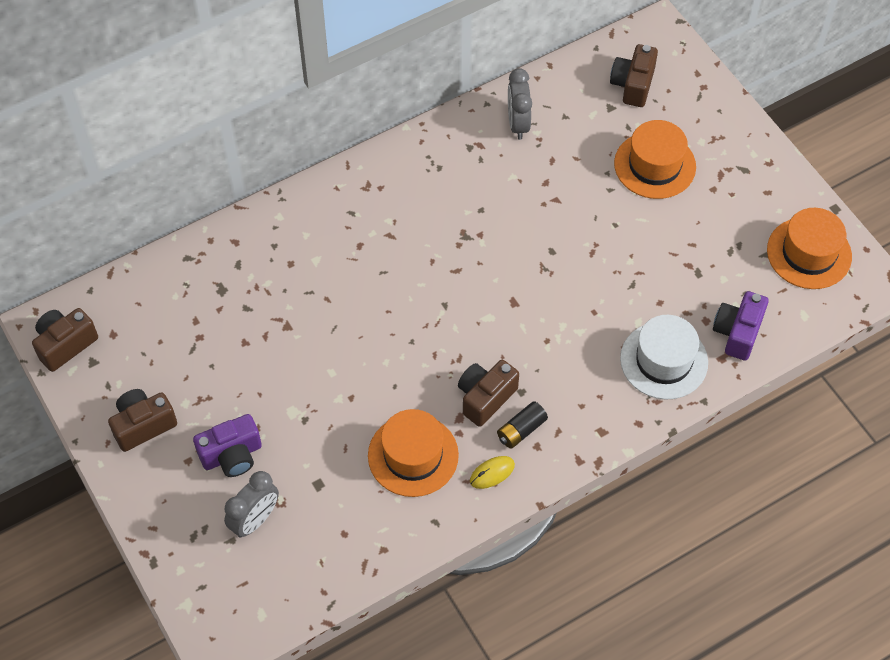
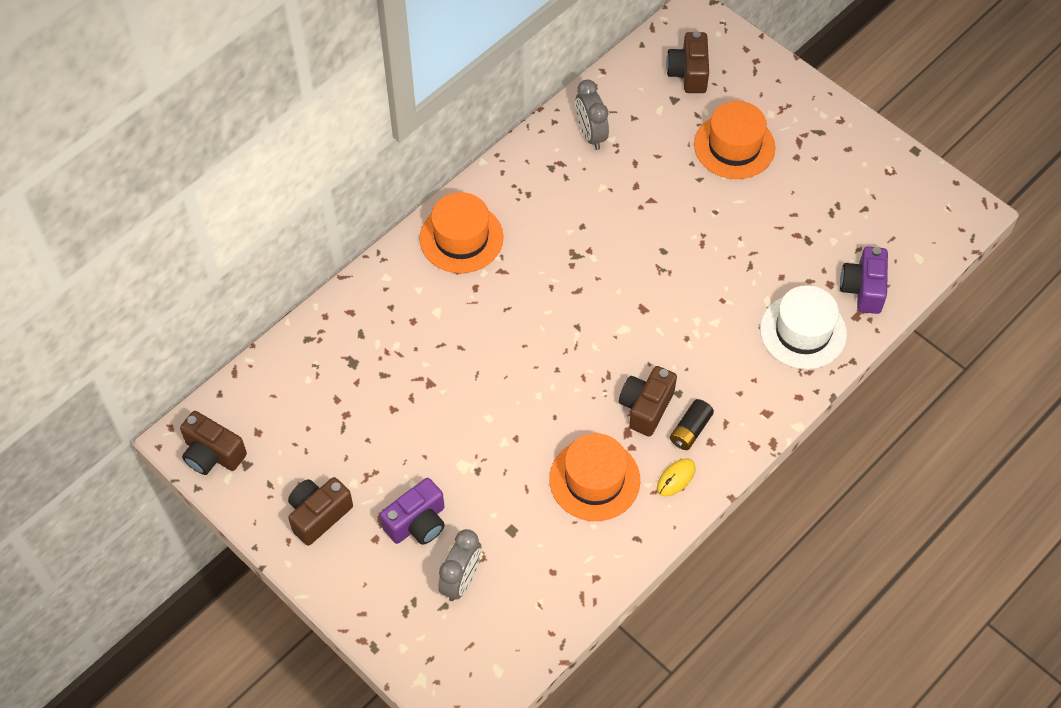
camera: 15 degrees left, 0 degrees up
brown camera [32,308,98,372] -> brown camera turned 90 degrees counterclockwise [180,411,247,475]
orange hat [767,208,852,289] -> orange hat moved to [419,192,504,273]

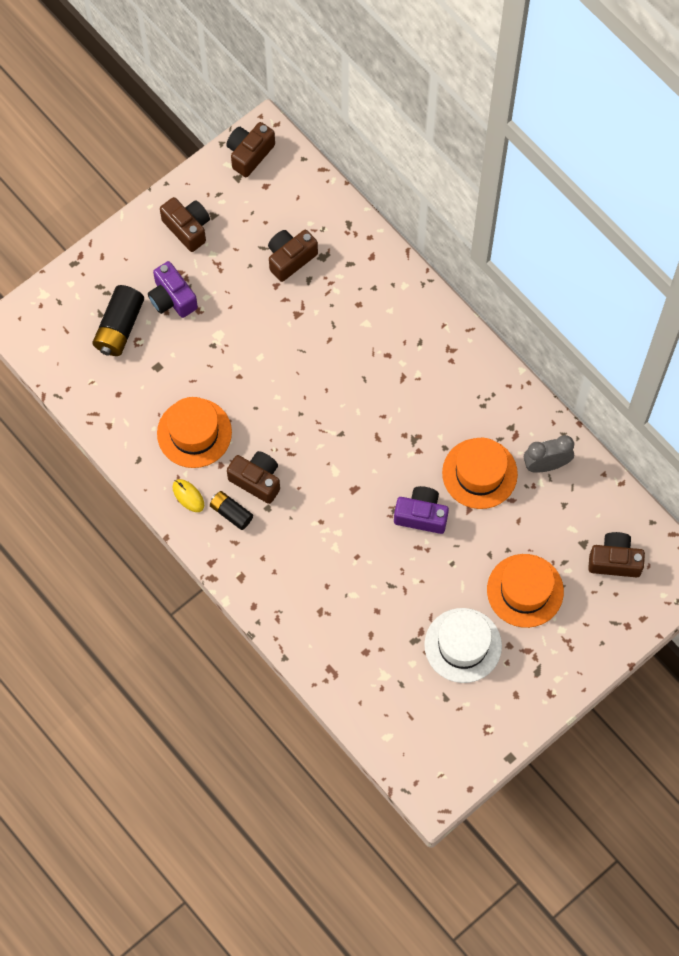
camera: 95 degrees right, 10 degrees up
orange hat [419,192,504,273] -> orange hat moved to [442,438,518,509]
grey clock [438,529,481,601] -> black battery [92,285,144,356]
white hat [760,285,847,369] -> white hat moved to [424,608,502,683]
purple camera [840,247,888,314] -> purple camera moved to [394,486,449,534]
none -> brown camera [268,230,318,282]

